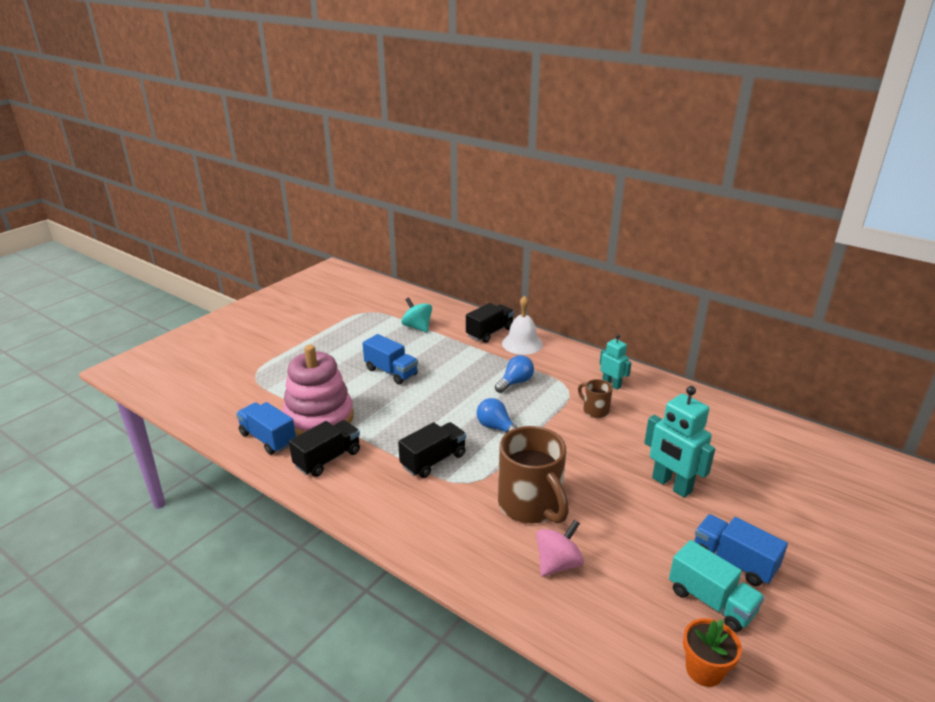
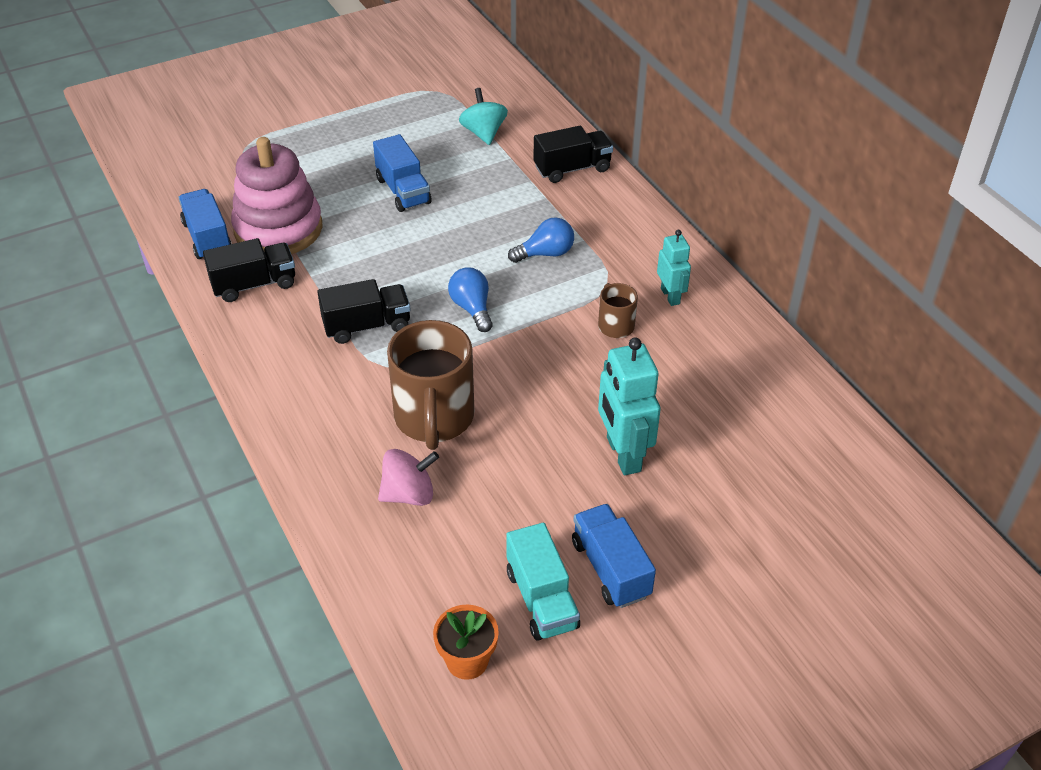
camera: 25 degrees right, 15 degrees up
white bell [502,295,543,355] -> none

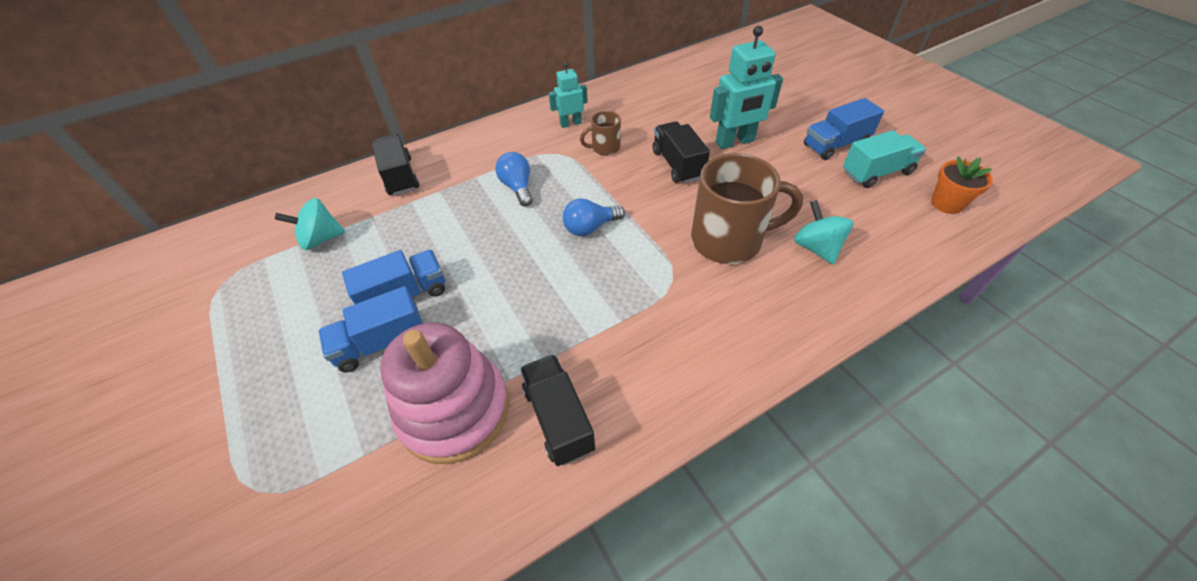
camera: 90 degrees left, 5 degrees up
blue truck [178,189,232,259] -> blue truck moved to [319,286,423,372]
black truck [317,279,410,344] -> black truck moved to [652,121,710,184]
pink spinning top [378,449,439,506] -> turquoise spinning top [794,200,854,265]

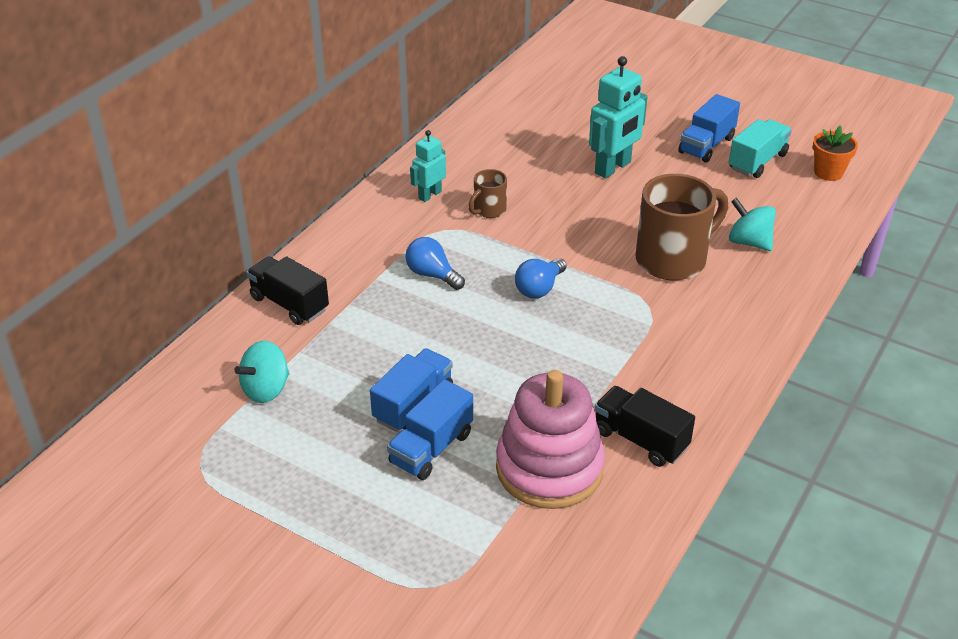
camera: 30 degrees left, 10 degrees down
black truck [652,121,710,184] -> none

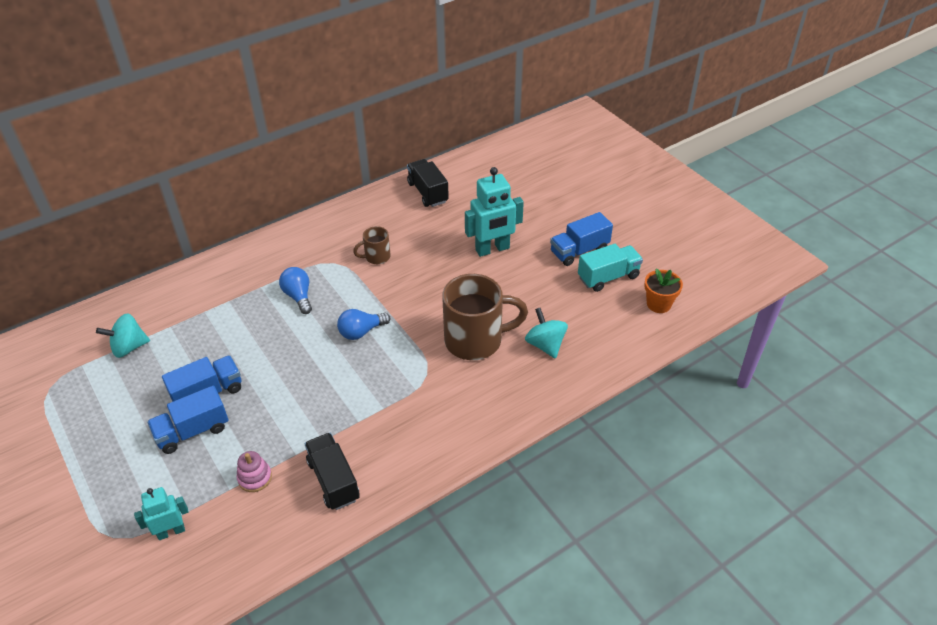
camera: 25 degrees right, 5 degrees up
black truck [247,256,329,325] -> black truck moved to [407,159,449,207]
turquoise robot [410,130,446,202] -> turquoise robot moved to [134,487,189,540]
pink stacking toy [496,370,605,509] -> pink stacking toy [237,451,272,492], size x0.41

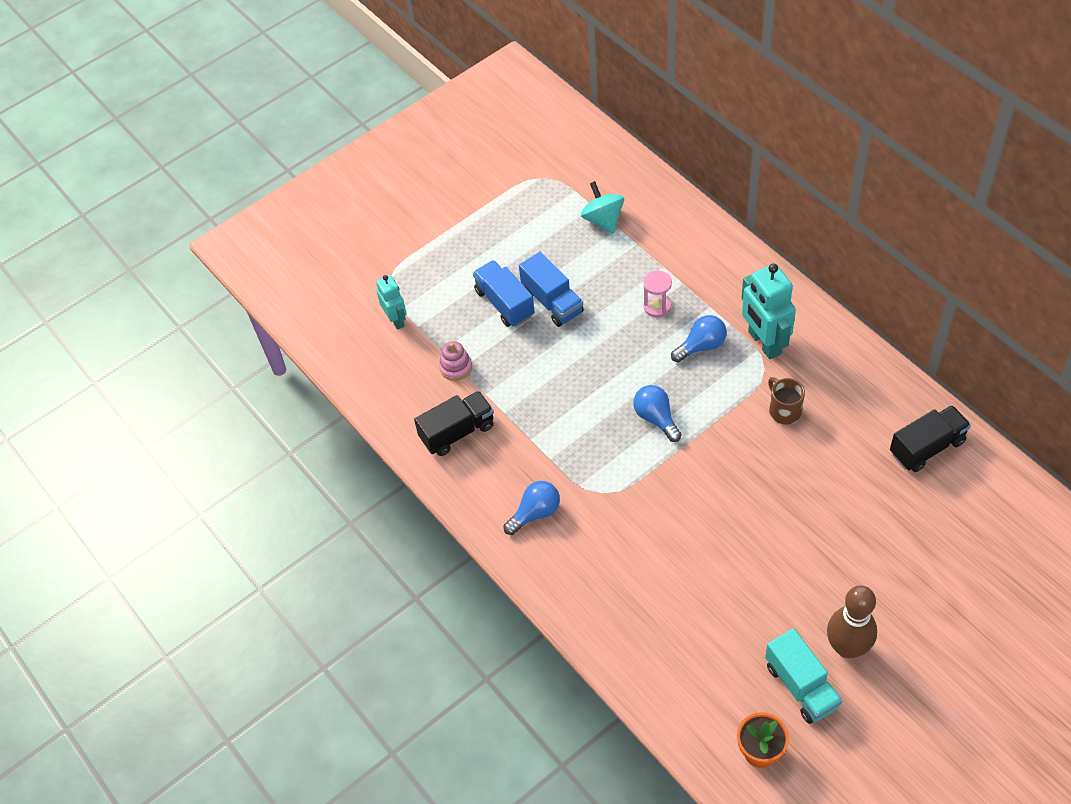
camera: 90 degrees right, 10 degrees up
brown mug [442,274,528,360] -> none
turquoise robot [465,167,524,257] -> turquoise robot moved to [741,263,796,359]
turquoise spinning top [525,308,568,359] -> none
blue truck [550,212,613,266] -> brown bowling pin [827,585,877,658]
none -> blue light bulb [503,481,560,535]
none -> pink hourglass [643,270,672,317]

